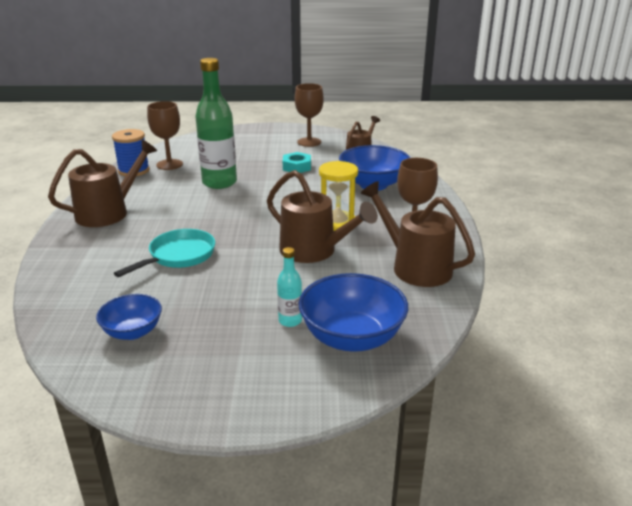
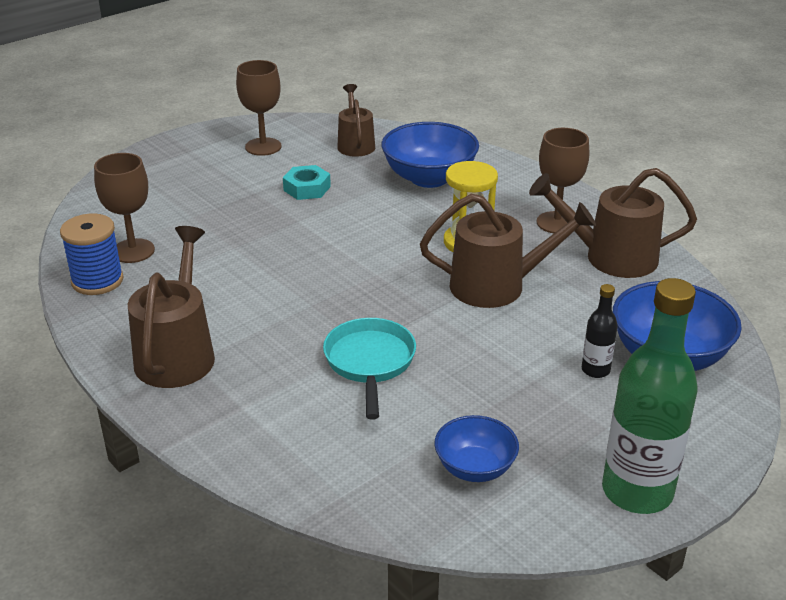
camera: 40 degrees left, 5 degrees up
green bottle [195,58,237,189] -> green bottle moved to [602,278,698,514]
turquoise bottle [277,247,302,327] -> black bottle [582,284,618,378]

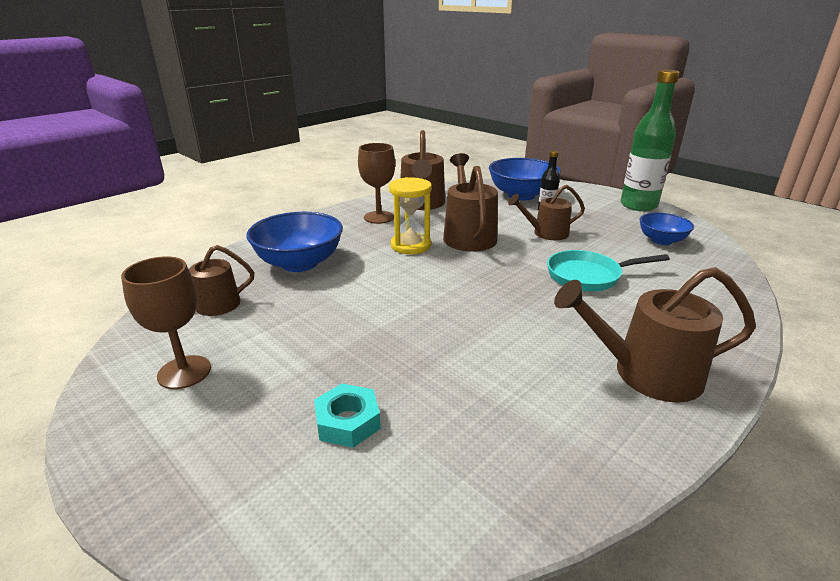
camera: 95 degrees left, 5 degrees down
blue spool [60,214,123,295] -> none
brown goblet [94,153,155,263] -> none
turquoise nut [283,165,331,200] -> turquoise nut moved to [314,384,381,448]
none -> brown watering can [508,185,585,240]

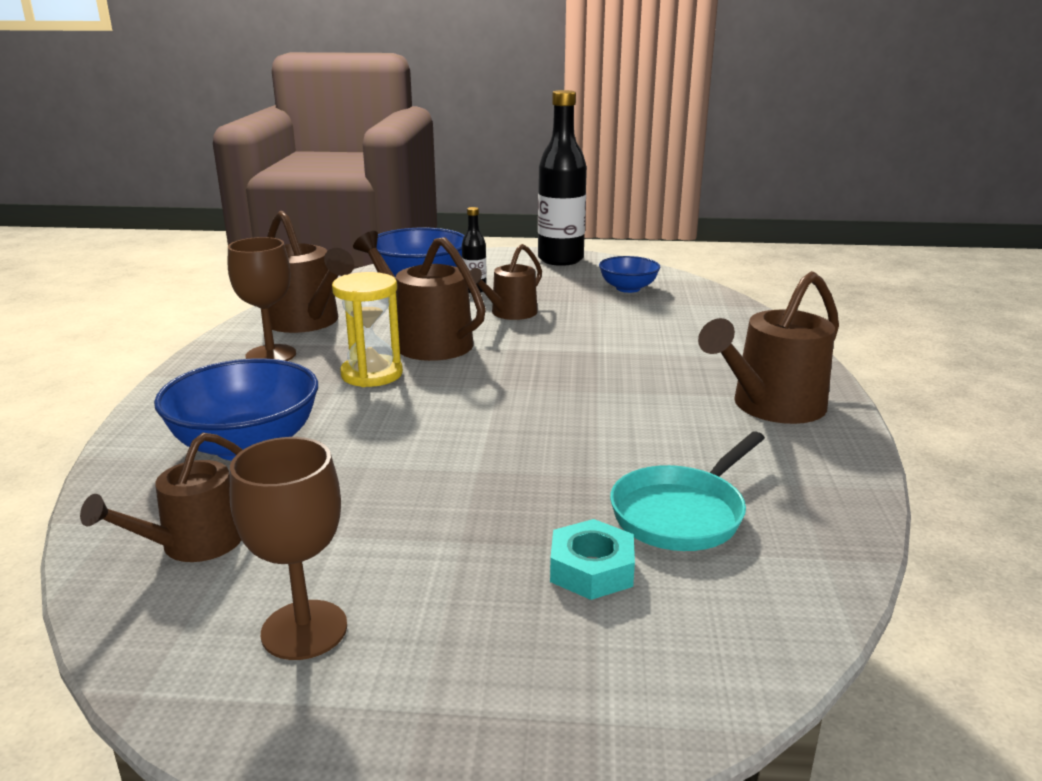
camera: 40 degrees left, 5 degrees down
turquoise pan [547,250,670,292] -> turquoise pan moved to [610,431,765,551]
green bottle [621,69,680,211] -> black bottle [538,90,587,266]

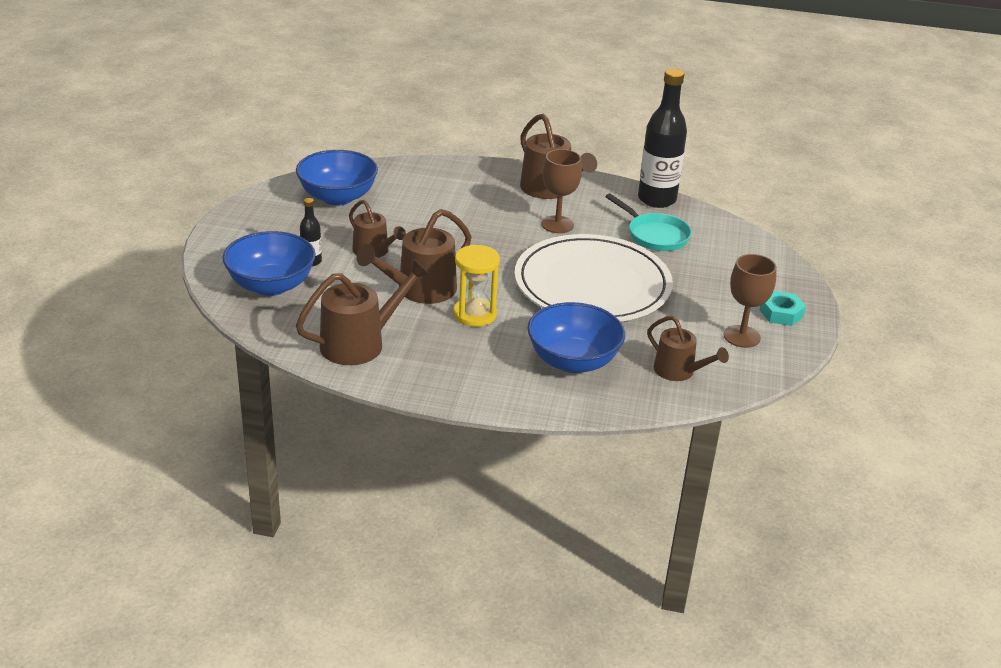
camera: 85 degrees left, 10 degrees up
brown goblet [228,237,296,361] -> brown goblet moved to [541,149,582,233]
black bottle [538,90,587,266] -> black bottle moved to [638,69,687,208]
turquoise nut [550,519,635,600] -> turquoise nut moved to [760,291,806,326]
blue bowl [599,256,660,293] -> blue bowl [296,150,378,206], size x1.68
none -> white plate [514,234,673,321]

